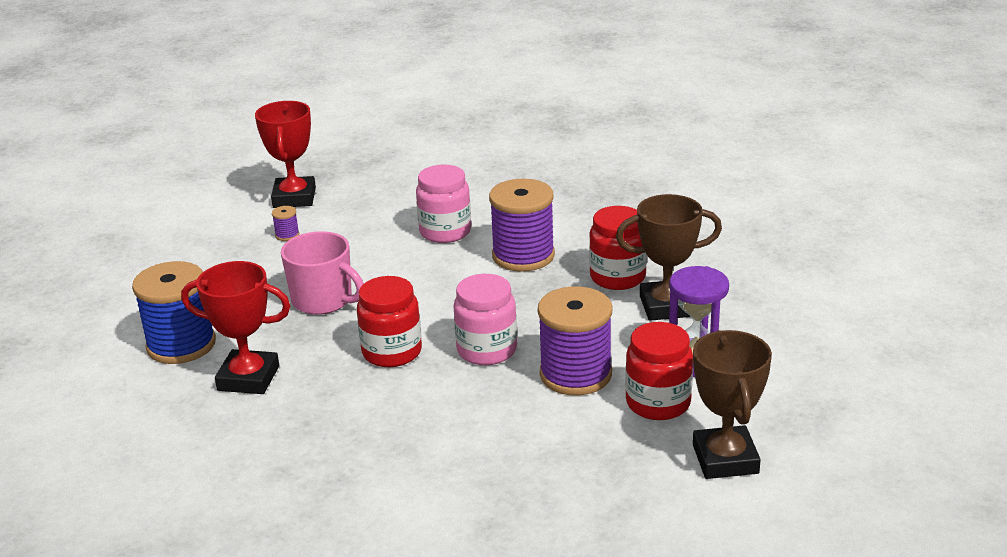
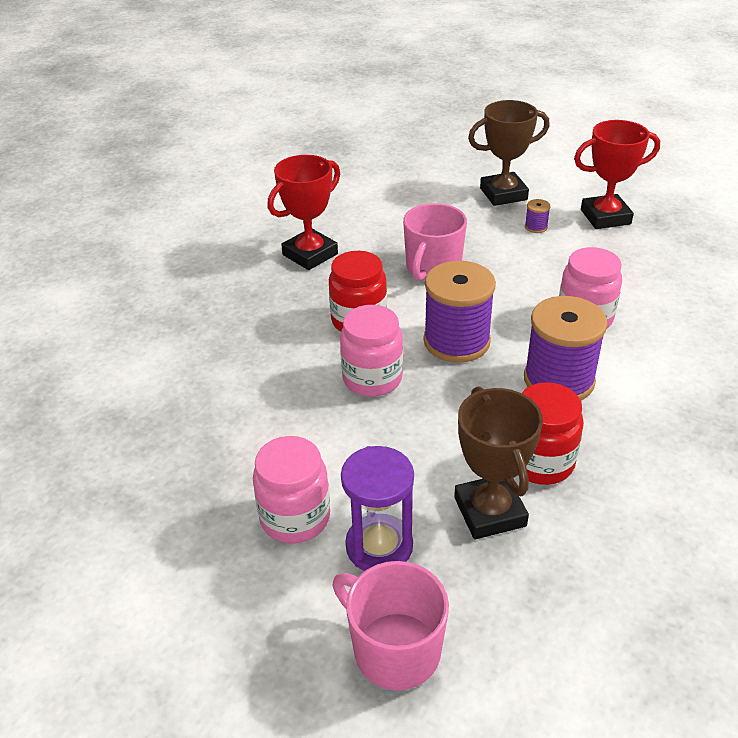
camera: 80 degrees right, 10 degrees up
blue spool [132,261,216,364] -> none
red trophy [181,261,290,394] -> red trophy turned 45 degrees clockwise [267,155,340,270]
purple spool [538,286,612,395] -> purple spool moved to [423,261,496,363]
red jar [625,322,693,420] -> pink jar [253,436,330,543]
brown trophy [693,330,772,479] -> brown trophy moved to [468,100,550,206]
none -> pink mug [332,561,449,690]

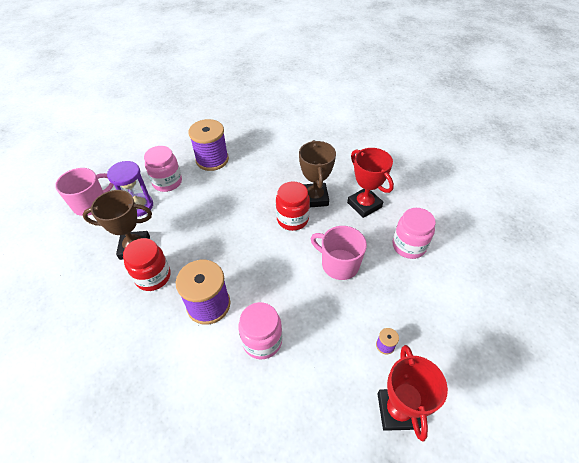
camera: 100 degrees right, 10 degrees up
pink jar [340,305,403,397] -> pink jar moved to [393,208,436,259]
purple spool [423,261,496,363] -> purple spool moved to [189,119,229,171]
brown trophy [468,100,550,206] -> brown trophy moved to [299,140,336,207]

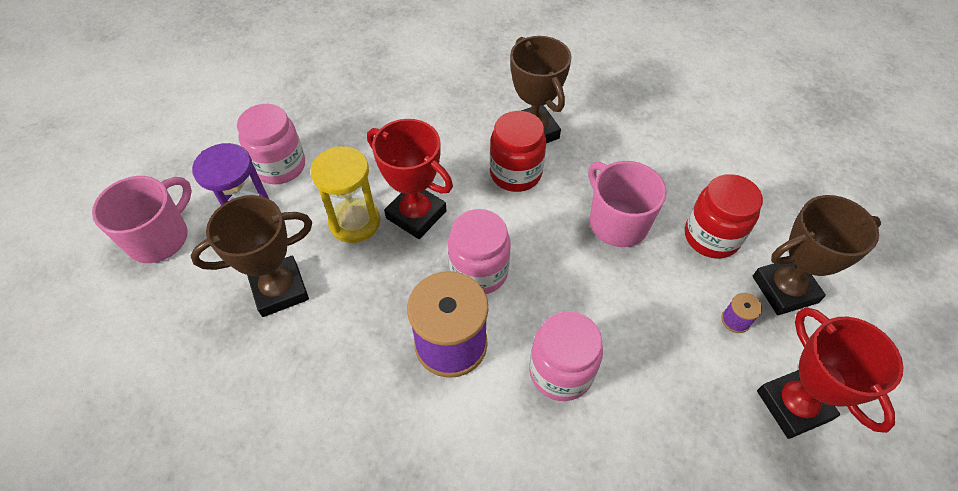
camera: 20 degrees left, 5 degrees up
red jar [123,238,170,291] -> red jar moved to [685,174,763,259]
purple spool [189,119,229,171] -> none
pink mug [311,226,367,280] -> pink mug turned 45 degrees clockwise [589,161,667,247]
red trophy [347,148,394,218] -> red trophy moved to [367,119,453,239]
pink jar [393,208,436,259] -> pink jar moved to [448,209,511,294]
none -> yellow hourglass [311,146,380,243]
none -> brown trophy [753,195,881,315]

